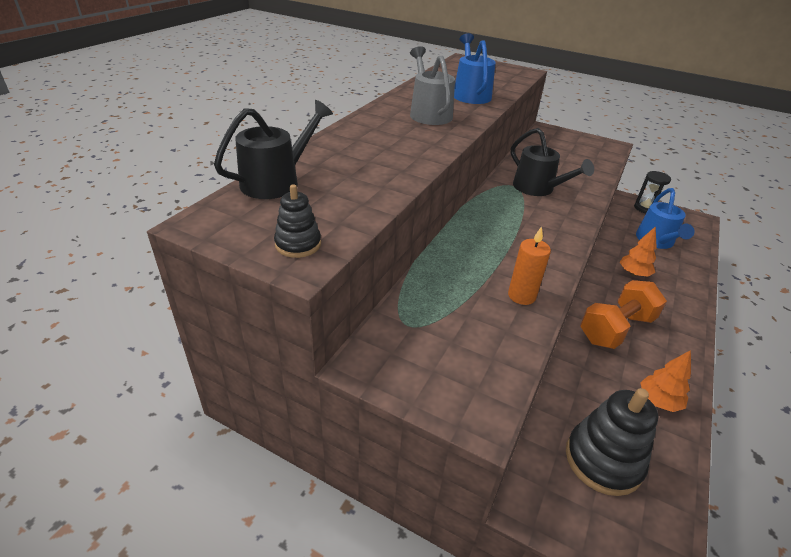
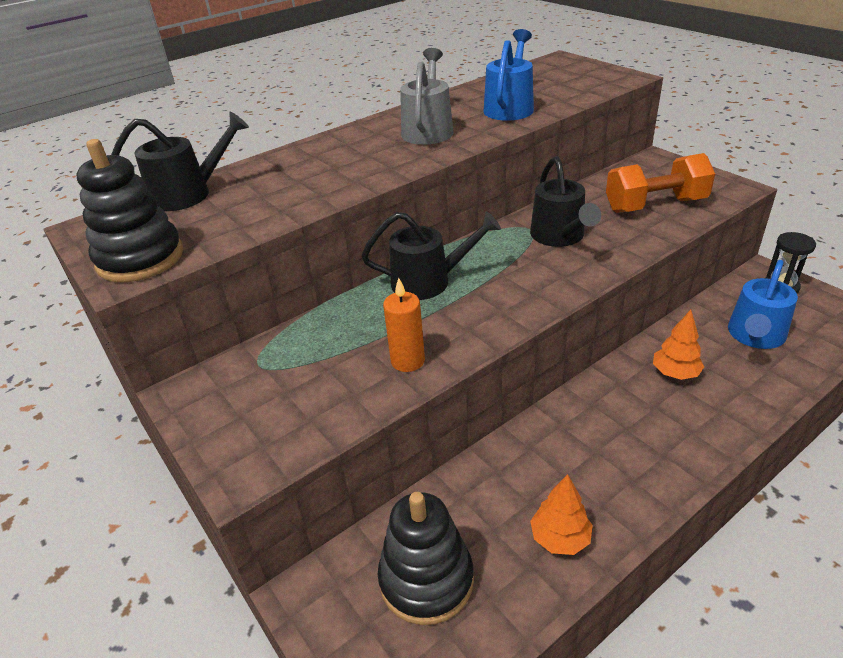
camera: 30 degrees right, 0 degrees up
black stacking toy [274,184,321,258] -> black stacking toy [76,139,183,282], size x1.85
orange dumbbell [580,280,667,349] -> orange dumbbell moved to [606,153,715,213]
none -> black watering can [362,212,501,300]

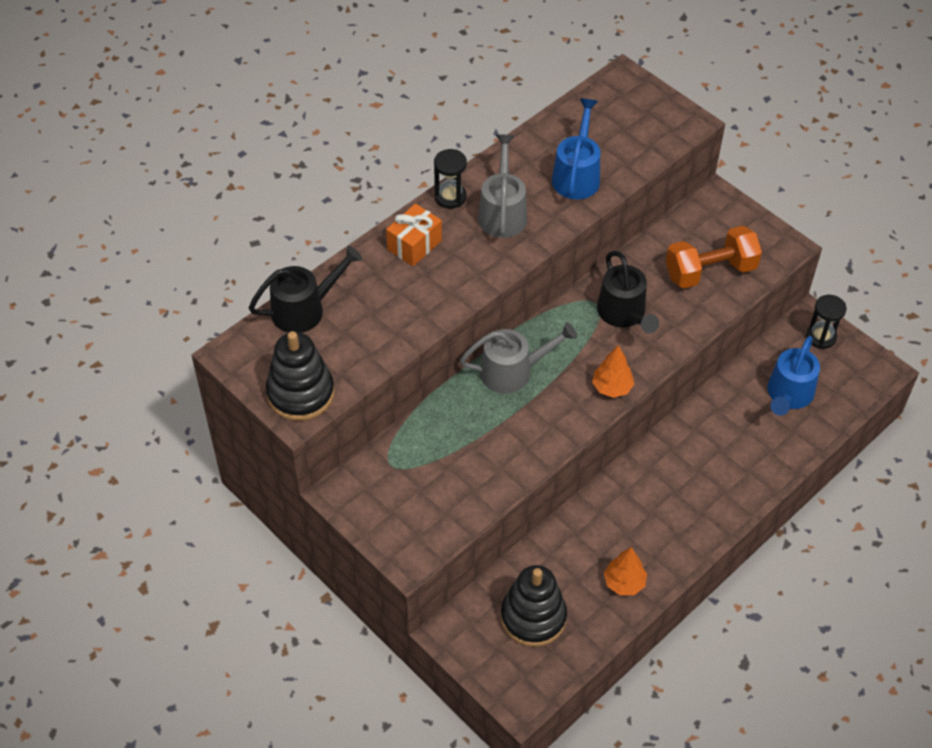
camera: 10 degrees left, 15 degrees up
black watering can [362,212,501,300] -> grey watering can [460,322,577,394]
orange candle [383,277,425,372] -> none
orange tree [653,310,704,380] -> orange tree moved to [592,345,634,398]
none -> orange gift [386,204,442,266]
none -> black hourglass [434,149,467,209]

